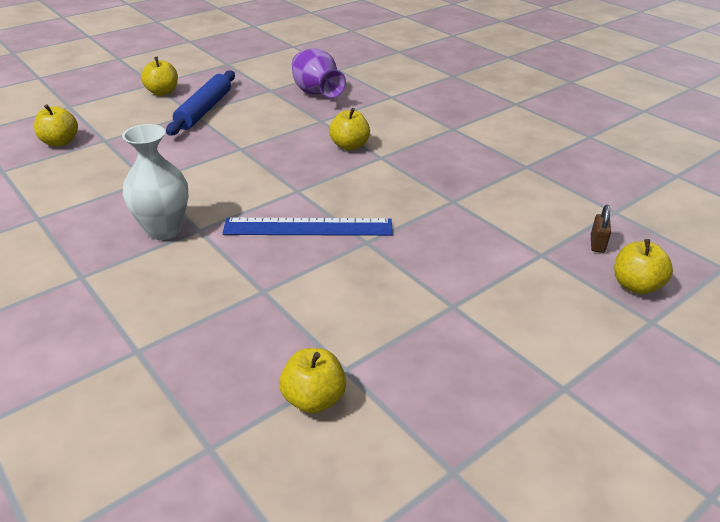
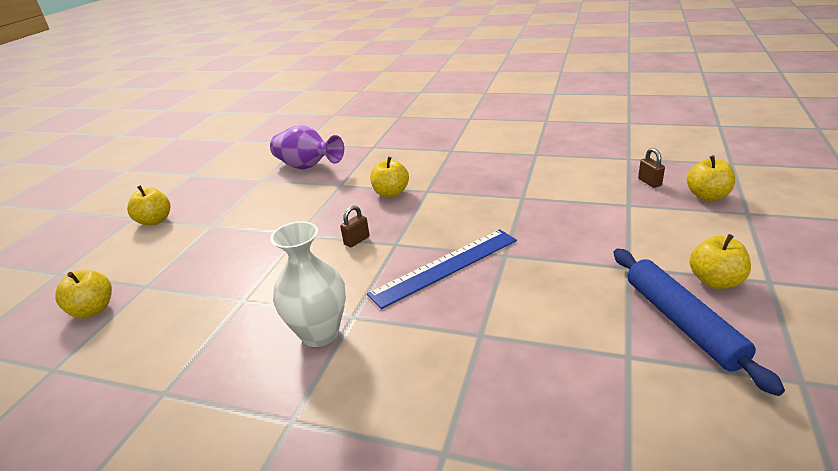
camera: 30 degrees left, 5 degrees down
blue rolling pin [166,70,235,135] -> blue rolling pin moved to [614,249,785,396]
yellow apple [279,348,346,414] -> yellow apple moved to [689,234,751,289]
none -> brown padlock [340,205,370,247]

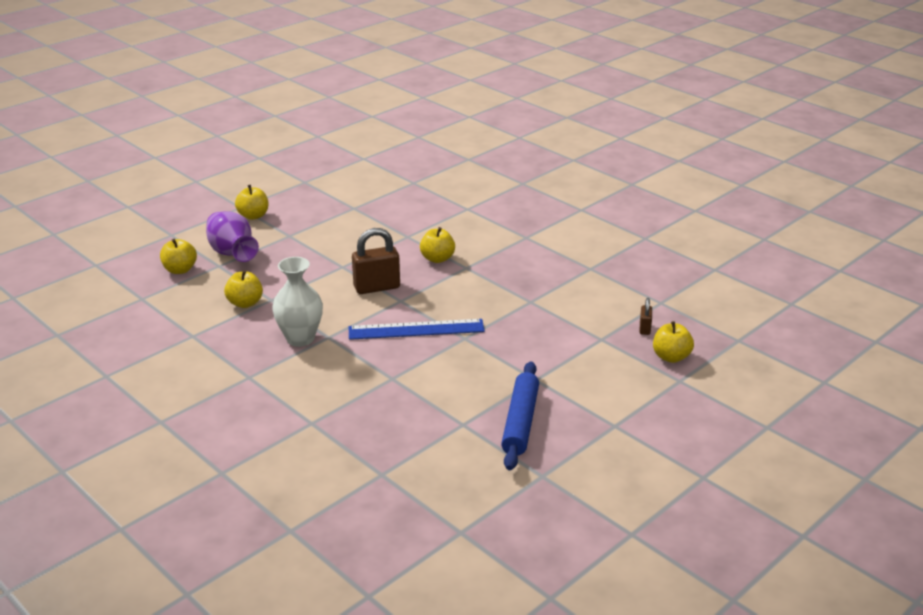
camera: 25 degrees right, 0 degrees up
purple vase [270,125,344,169] -> purple vase moved to [206,211,259,262]
brown padlock [340,205,370,247] -> brown padlock [352,228,400,294], size x2.02
yellow apple [689,234,751,289] -> yellow apple moved to [224,270,263,308]

